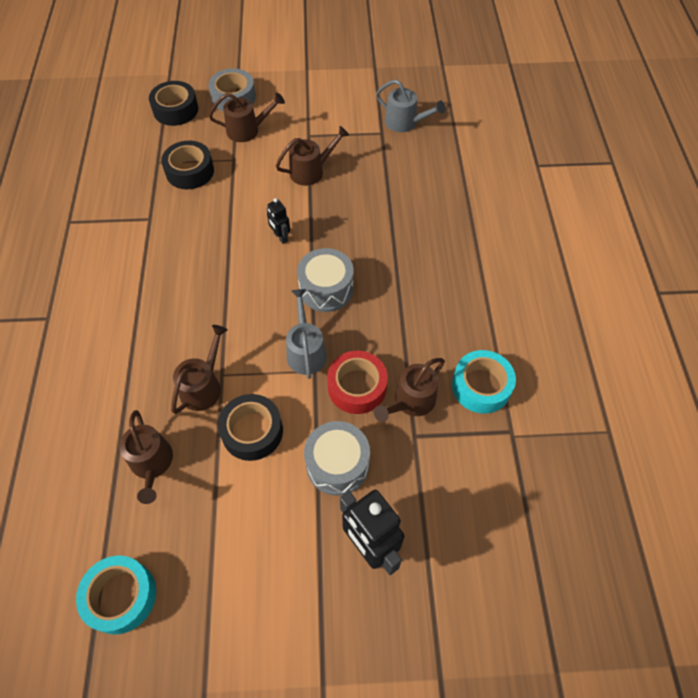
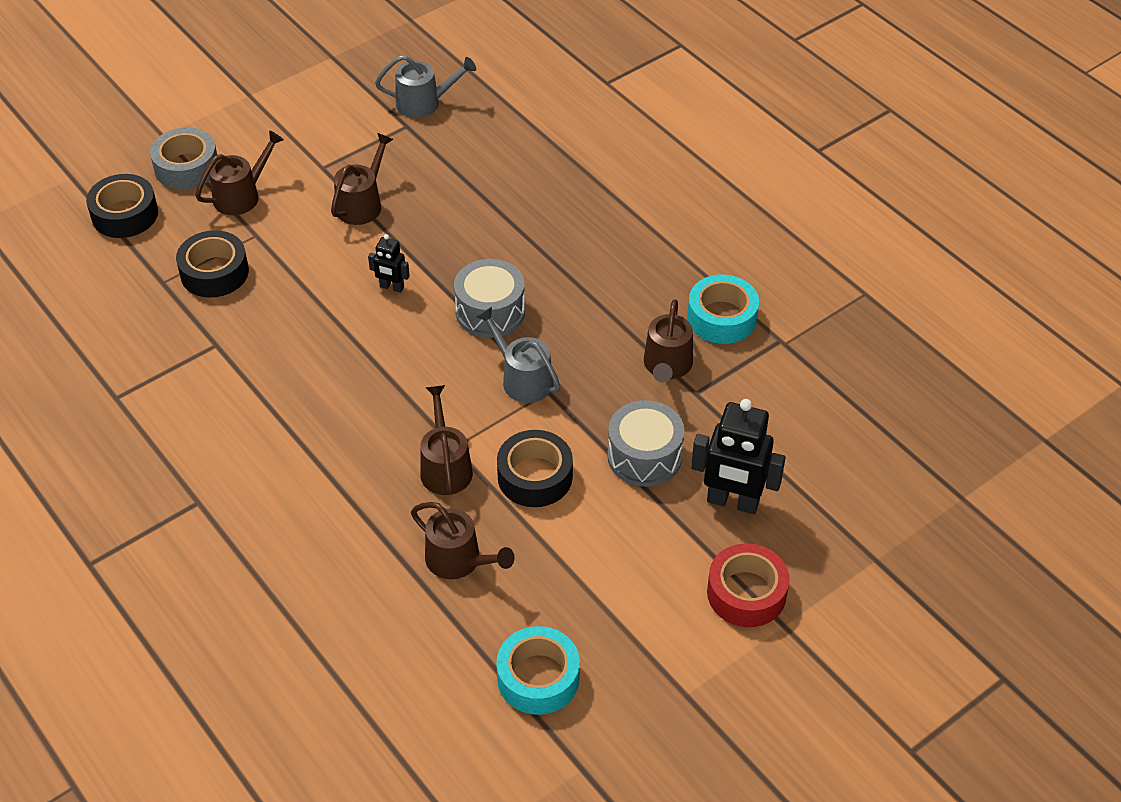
camera: 35 degrees left, 10 degrees down
red tape [327,351,388,414] -> red tape moved to [707,543,790,627]

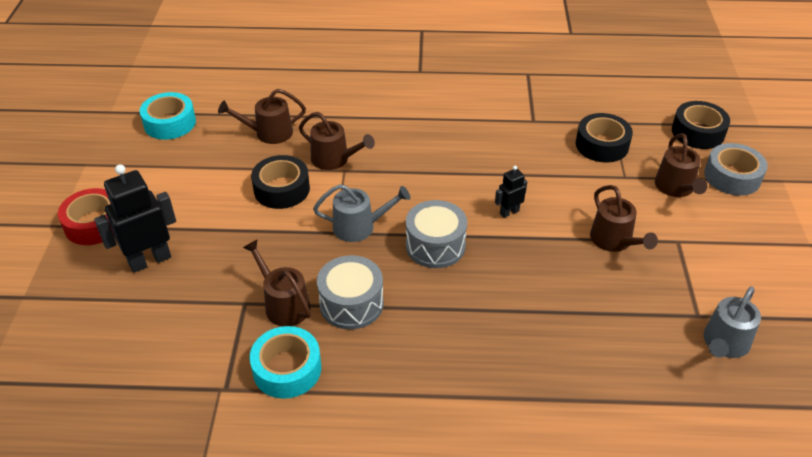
camera: 130 degrees right, 5 degrees down
grey drum [607,400,685,487] -> grey drum moved to [317,255,384,330]

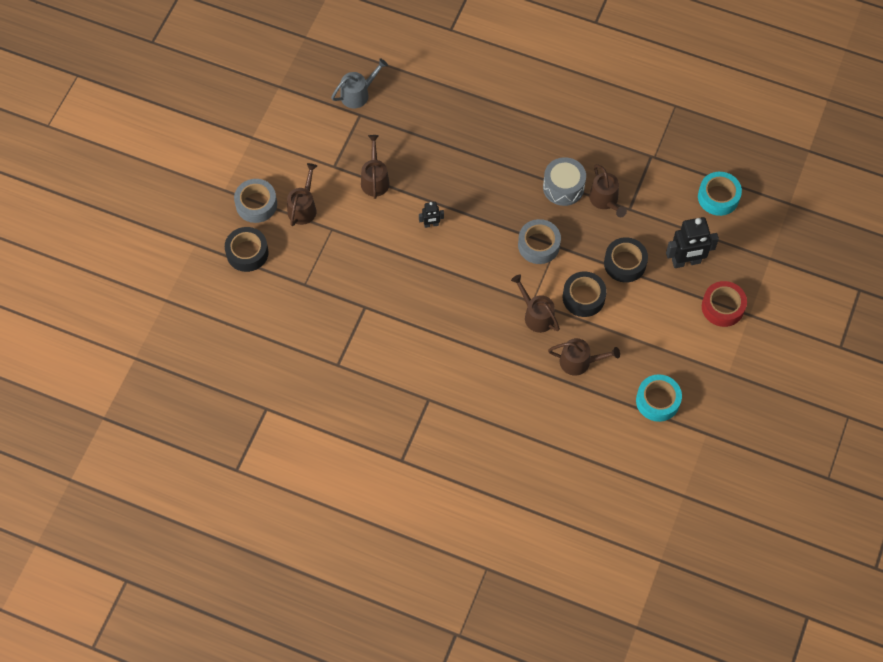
camera: 160 degrees left, 20 degrees up
turquoise tape [250,326,321,399] -> turquoise tape moved to [698,172,742,216]
grey watering can [313,184,411,242] -> grey tape [518,219,561,264]
grey drum [406,200,467,268] -> none
black tape [576,113,633,162] -> black tape moved to [604,237,648,282]

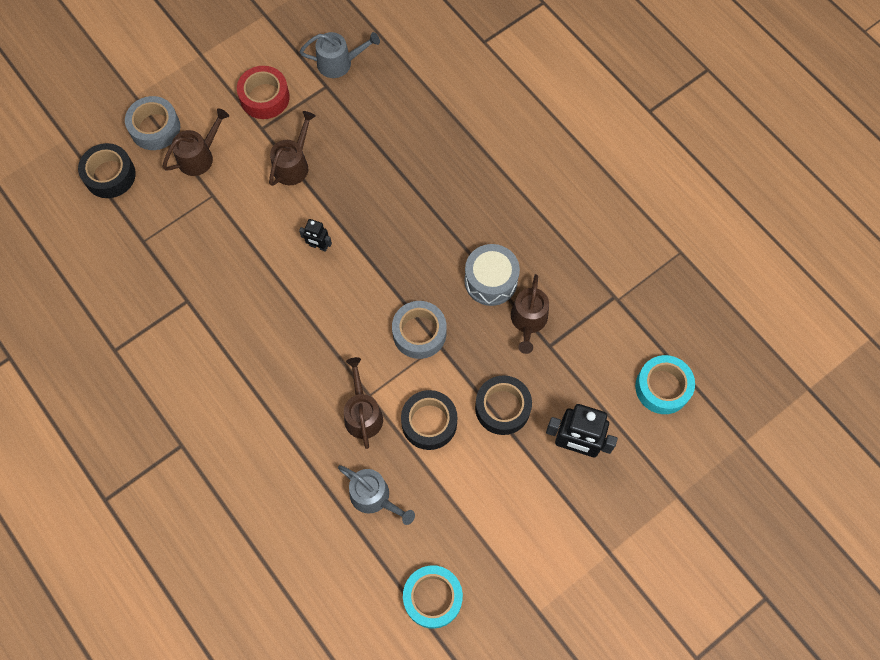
camera: 30 degrees right, 5 degrees up
brown watering can [548,338,620,376] -> grey watering can [338,465,415,525]
red tape [702,281,747,327] -> red tape moved to [237,66,290,119]

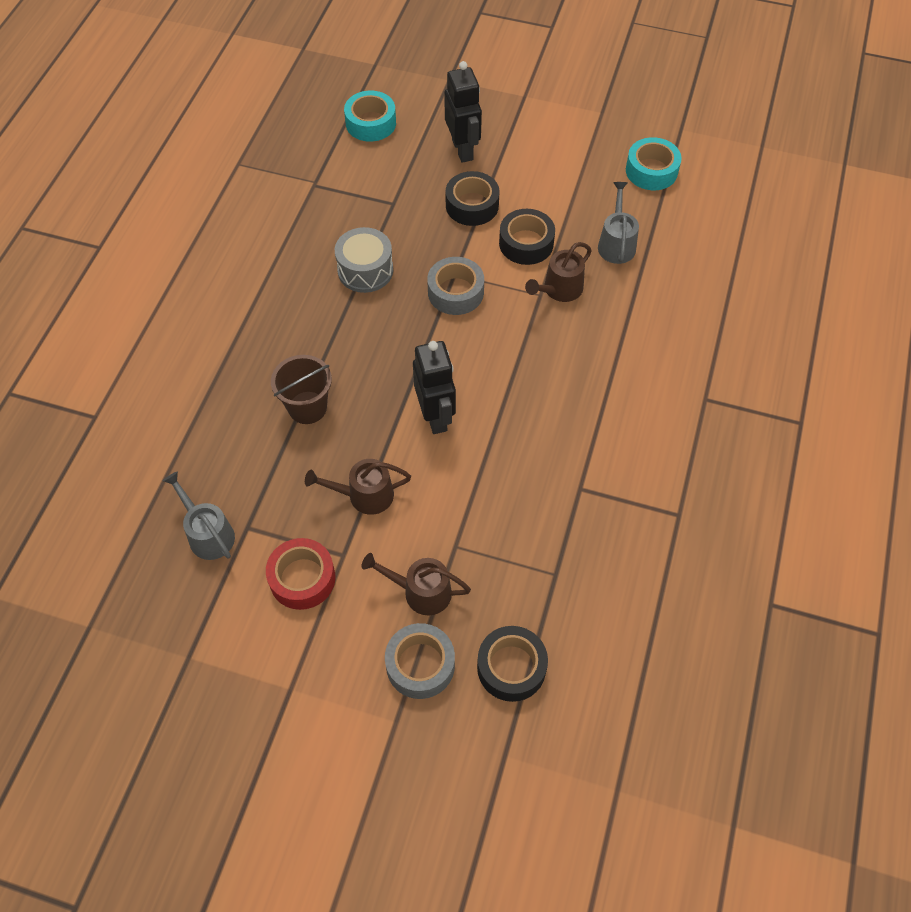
camera: 125 degrees left, 10 degrees down
black robot [299,219,332,252] -> black robot [413,341,456,434], size x1.94
brown watering can [511,274,549,354] -> none
none -> brown bucket [271,355,332,424]

